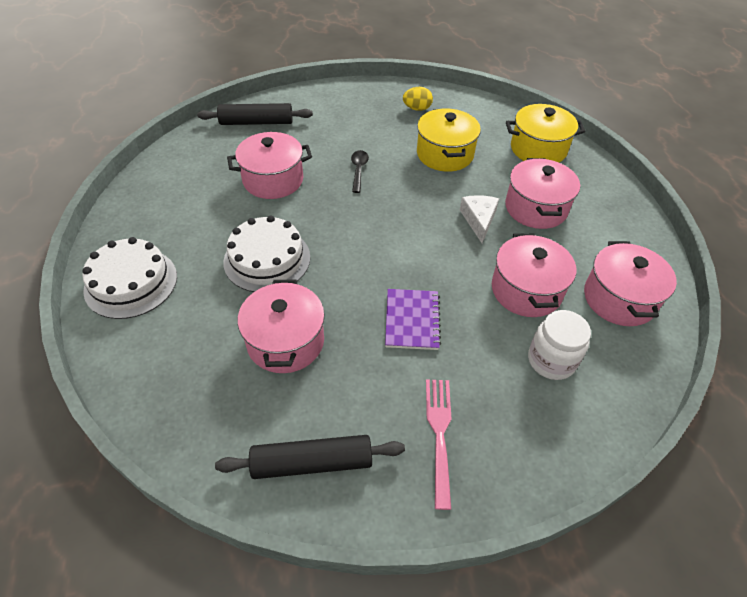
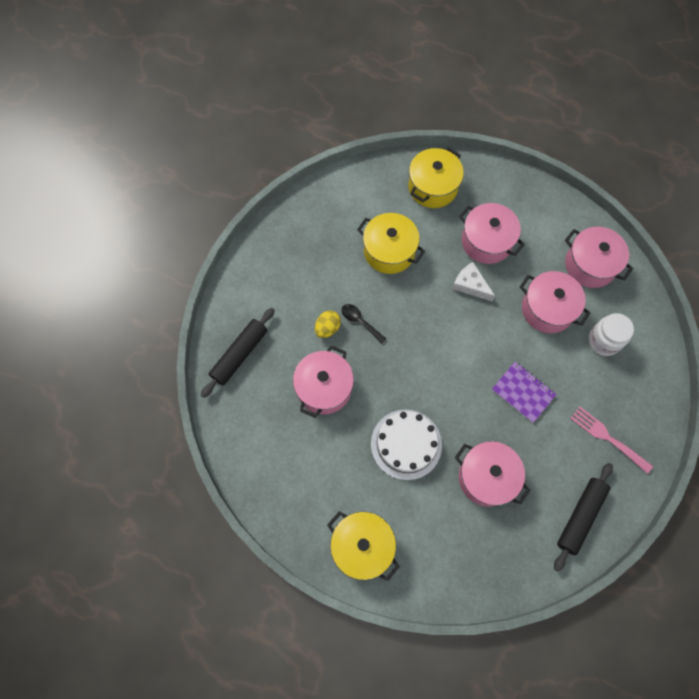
camera: 50 degrees left, 20 degrees up
white cake [82,237,177,319] -> yellow pot [327,511,400,581]
yellow egg [403,87,433,111] -> yellow egg moved to [315,311,341,338]

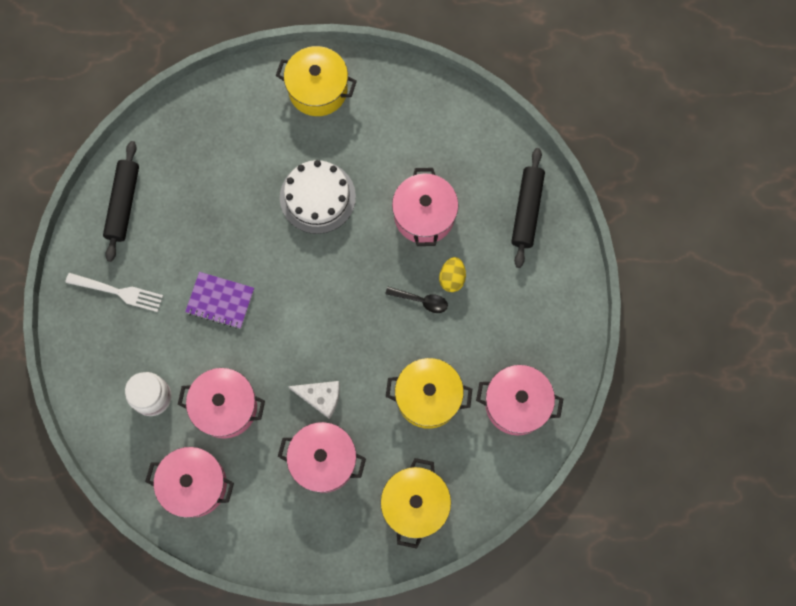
camera: 155 degrees right, 5 degrees up
pink pot [455,441,530,507] -> pink pot moved to [476,365,563,435]
pink fork [570,406,653,474] -> white fork [65,273,163,312]

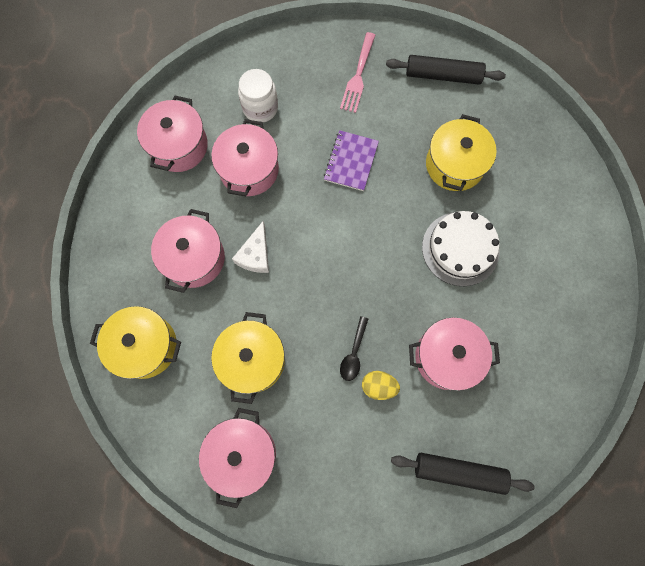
camera: 90 degrees right, 0 degrees up
white fork [65,273,163,312] -> pink fork [340,32,376,113]
yellow pot [276,46,357,116] -> yellow pot moved to [426,114,497,191]

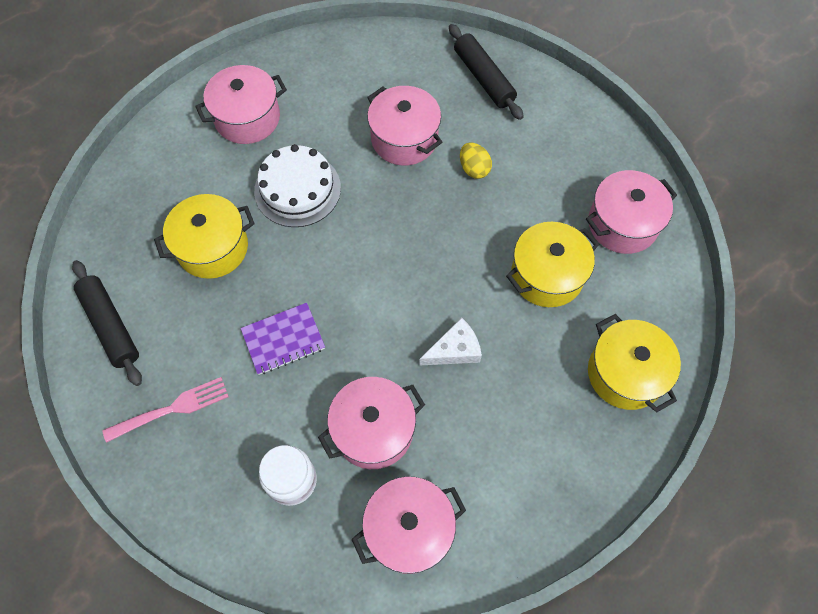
camera: 130 degrees left, 10 degrees down
pink pot [151,209,225,293] -> pink pot moved to [195,65,287,144]
black spoon [340,316,368,381] -> none

